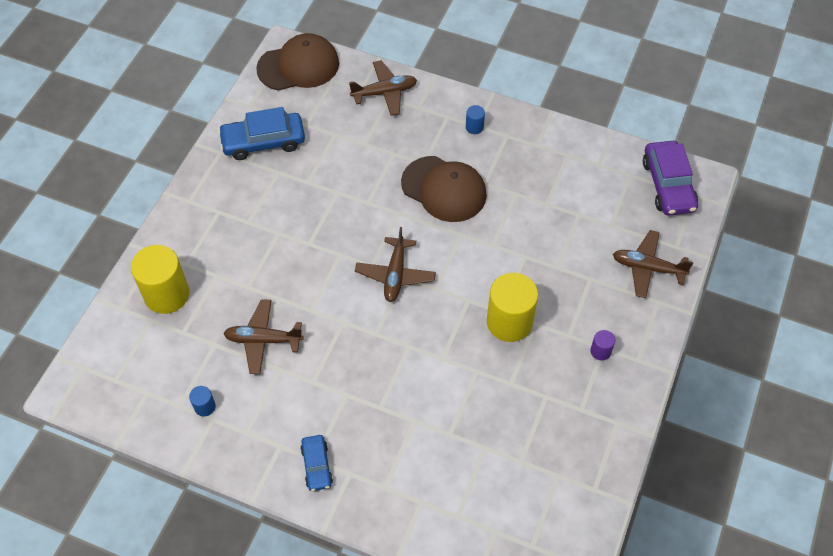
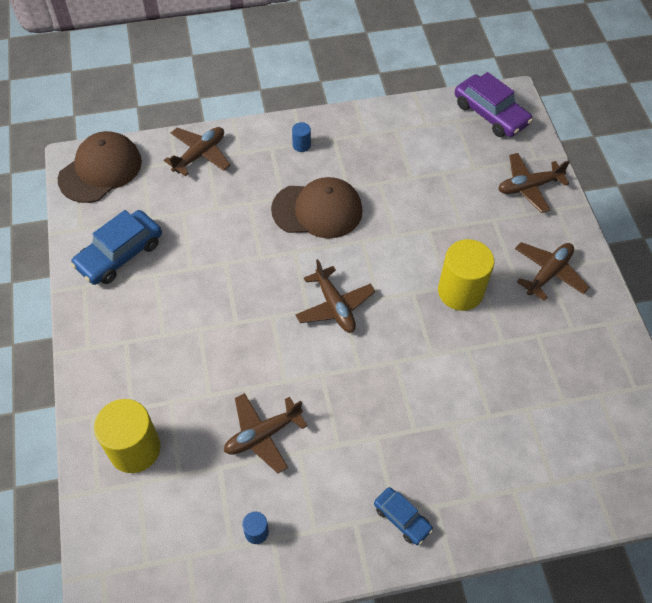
camera: 35 degrees left, 0 degrees up
purple cylinder [590,330,615,361] -> brown plane [515,242,589,301]

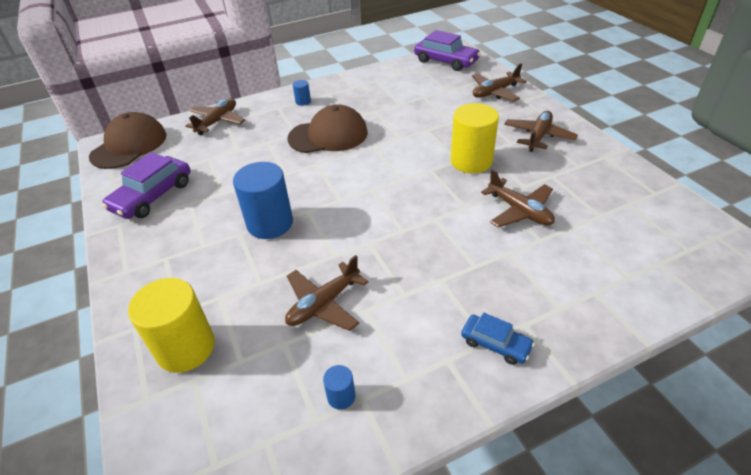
camera: 10 degrees left, 15 degrees down
blue car [71,210,162,285] -> purple car [102,152,191,219]
brown plane [295,259,375,333] -> brown plane moved to [481,169,555,228]
none -> blue cylinder [233,162,293,239]

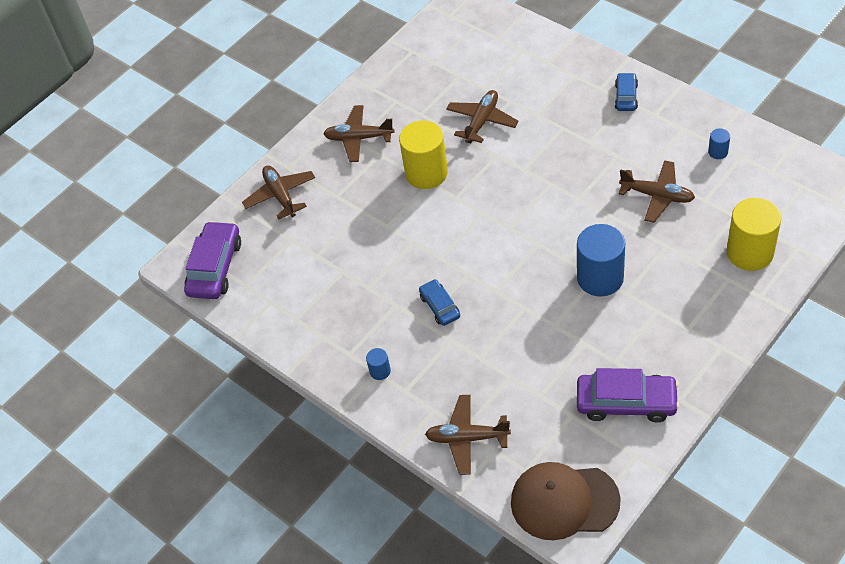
camera: 110 degrees left, 10 degrees up
brown cap [288,104,368,153] -> blue car [419,279,460,326]
brown plane [472,63,527,101] -> brown plane turned 150 degrees counterclockwise [242,165,315,220]

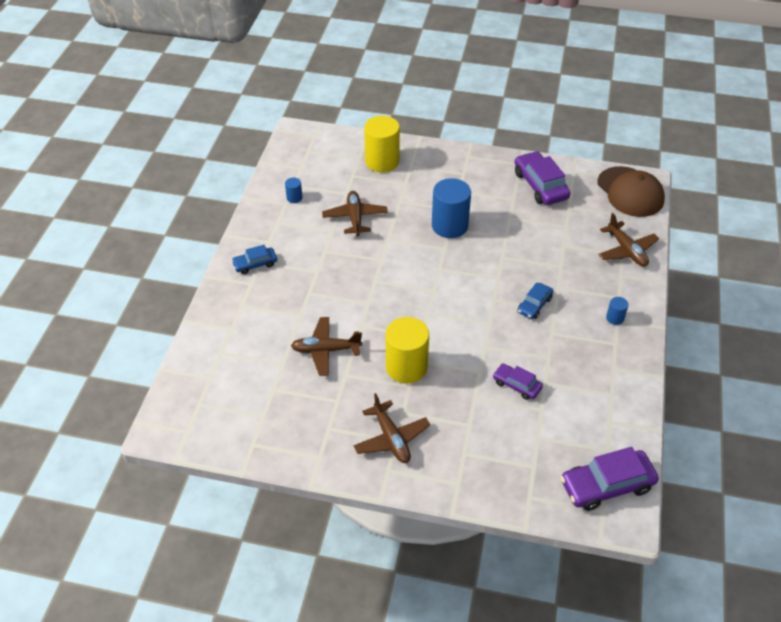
camera: 125 degrees left, 5 degrees down
brown plane [242,165,315,220] -> none
none -> purple car [493,363,543,400]

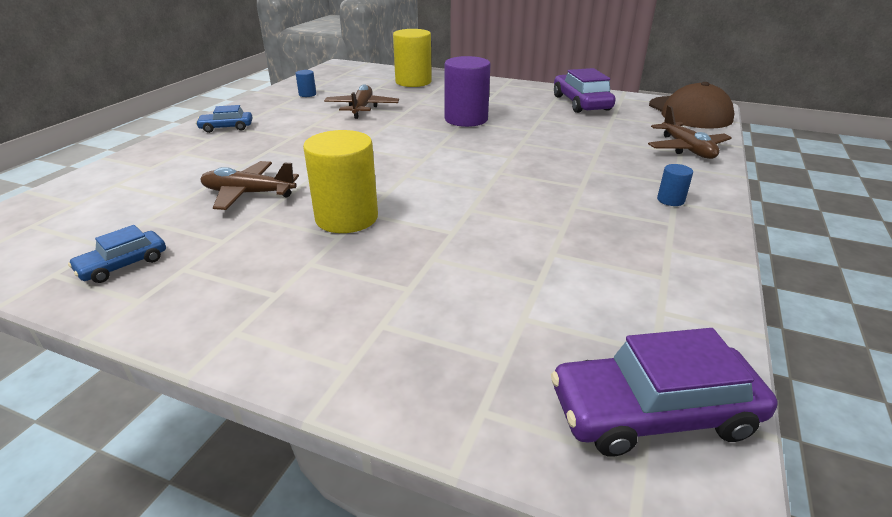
camera: 10 degrees right, 15 degrees down
brown plane [353,393,430,463] -> none
blue cylinder [432,178,471,238] -> purple cylinder [444,56,491,127]
purple car [493,363,543,400] -> none
blue car [517,282,553,319] -> blue car moved to [68,225,166,283]

